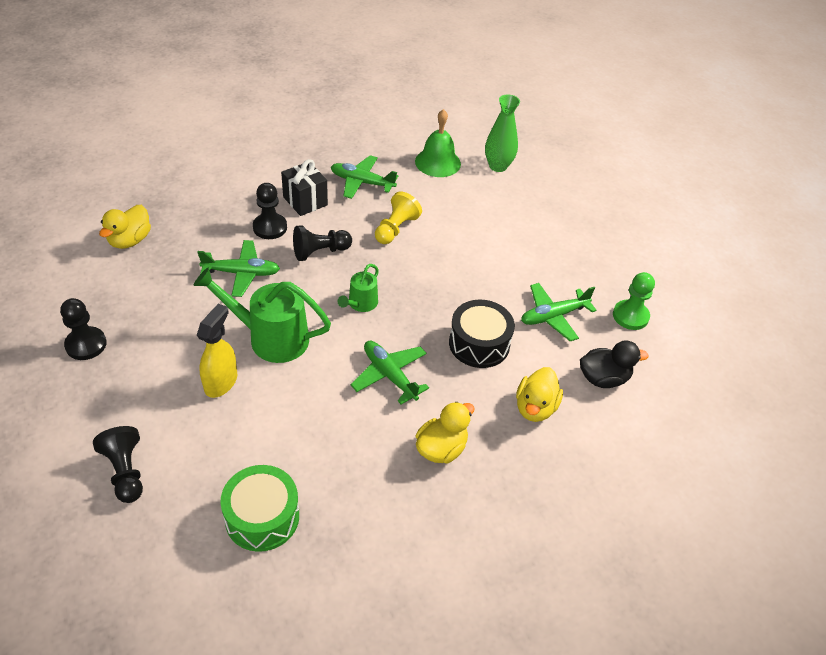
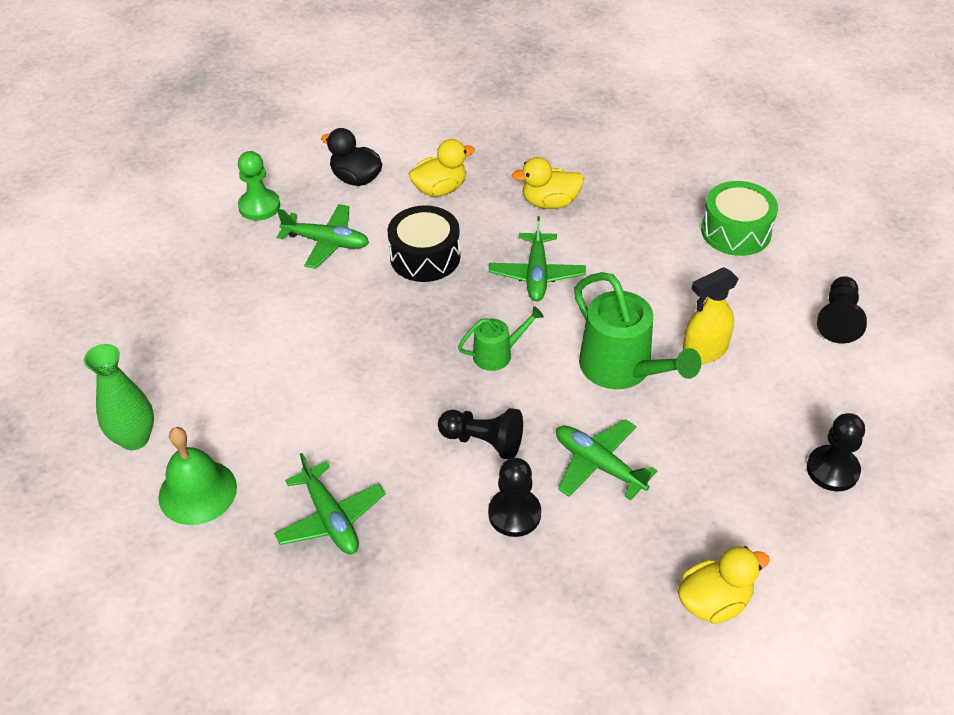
camera: 135 degrees left, 0 degrees up
black gift [281,159,328,216] -> none
yellow pawn [375,192,422,244] -> none

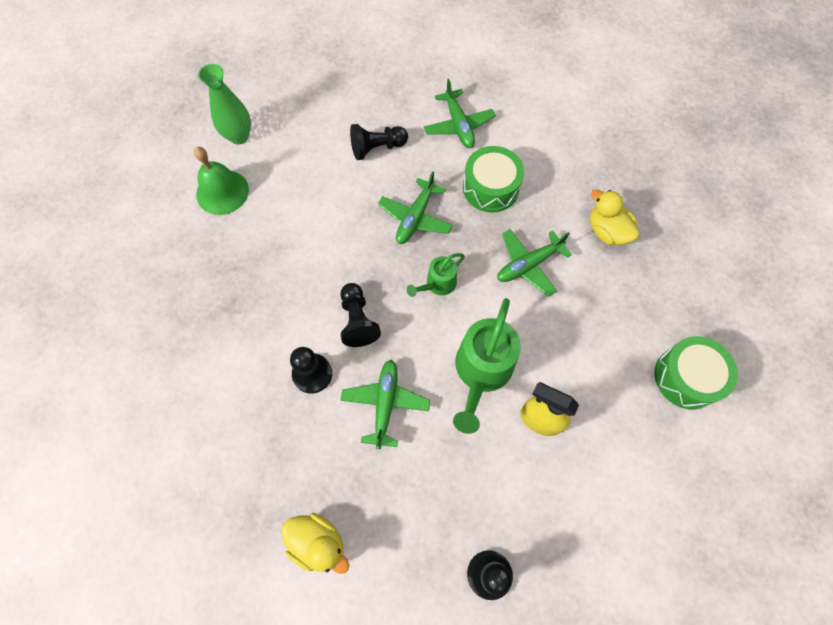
camera: 55 degrees right, 20 degrees up
green pawn [238,151,280,220] -> none
green plane [274,453,385,554] -> green plane moved to [378,171,453,244]
black duck [321,128,382,186] -> none
black drum [387,205,460,282] -> green drum [463,146,524,213]
yellow duck [409,139,475,197] -> none
green watering can [458,306,544,371] -> green watering can turned 105 degrees clockwise [407,253,465,297]
black pawn [817,276,867,344] -> black pawn moved to [350,124,408,160]

